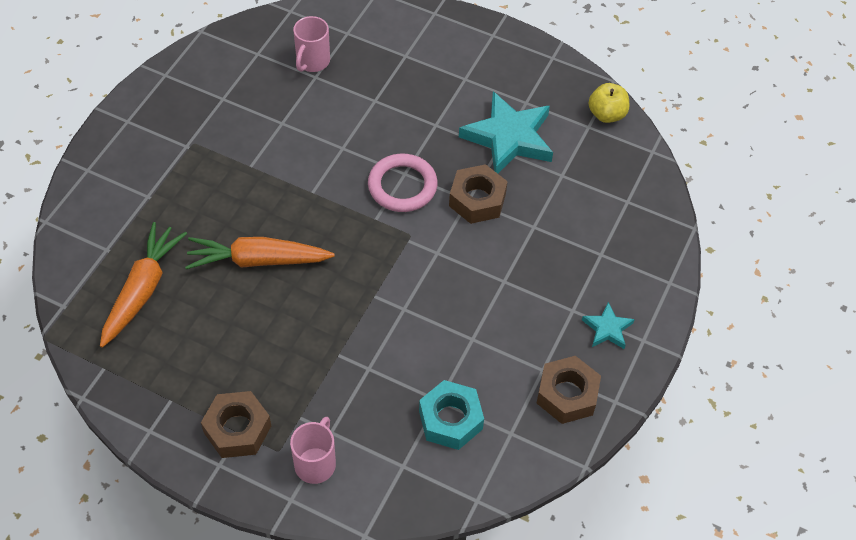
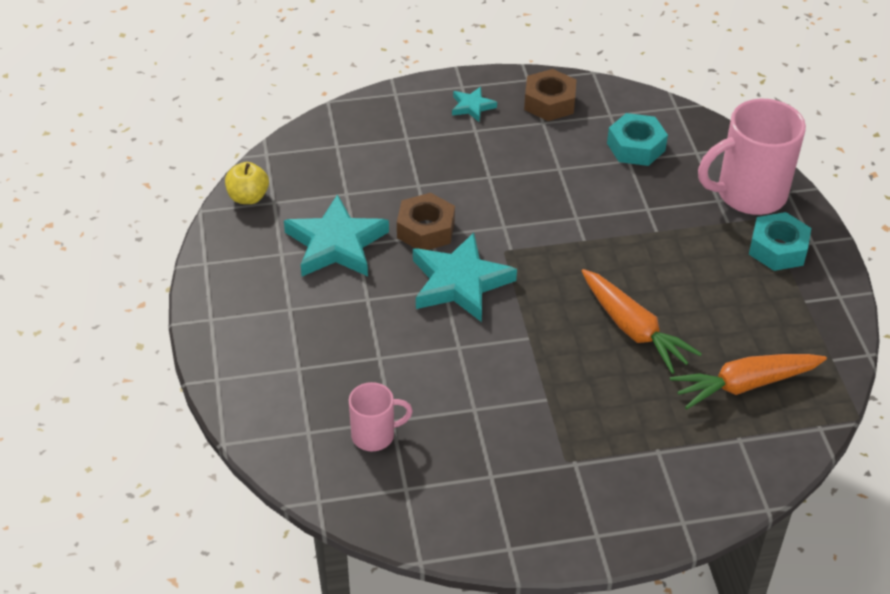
camera: 125 degrees left, 10 degrees down
brown nut [201,391,271,458] -> turquoise nut [749,212,811,271]
pink mug [290,417,336,484] -> pink mug [698,99,806,215], size x1.89
pink ring [368,154,438,212] -> turquoise star [413,233,517,322]

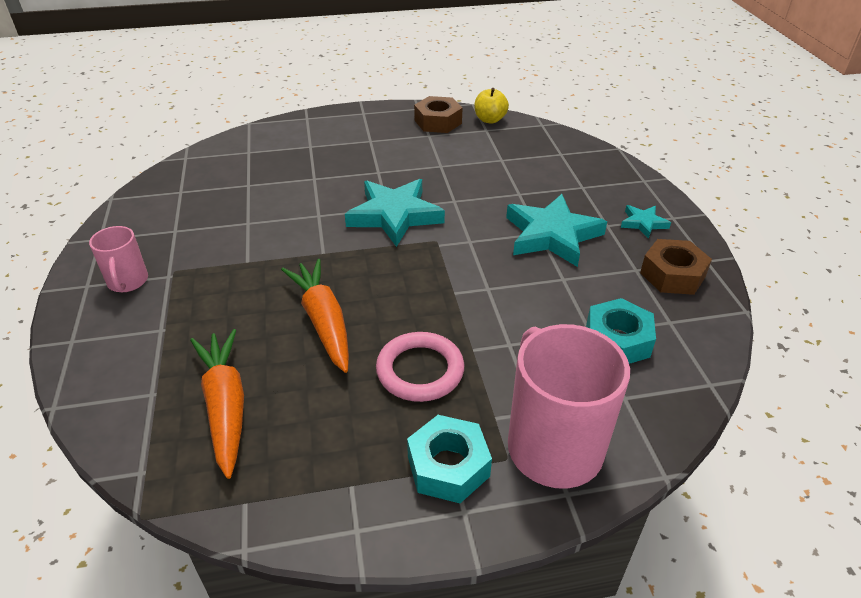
camera: 90 degrees right, 5 degrees down
turquoise star [284,194,389,276] -> turquoise star moved to [506,194,607,267]
pink mug [349,382,413,451] -> pink mug moved to [89,226,148,292]
brown nut [397,193,455,250] -> brown nut moved to [414,96,462,133]
orange carrot [582,269,702,374] -> orange carrot turned 105 degrees clockwise [281,259,349,373]
none -> pink ring [376,332,464,402]

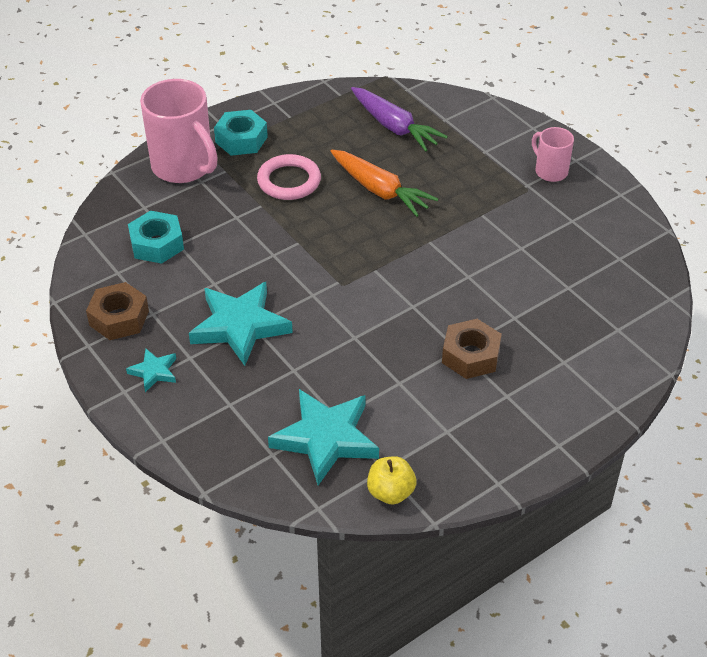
camera: 155 degrees right, 5 degrees up
orange carrot [190,329,244,479] -> purple carrot [351,87,448,152]
turquoise star [345,179,445,247] -> turquoise star moved to [268,389,379,485]
brown nut [414,96,462,133] -> brown nut moved to [442,319,502,379]

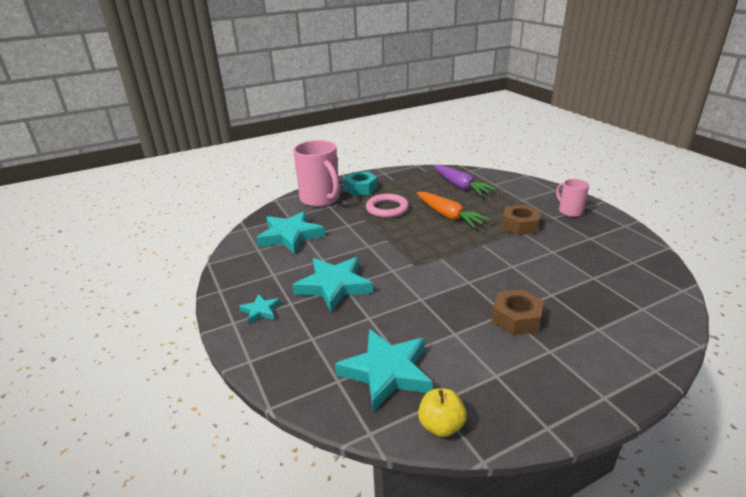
camera: 10 degrees right, 15 degrees down
brown nut [86,282,149,340] -> brown nut moved to [502,204,540,235]
turquoise nut [128,211,184,264] -> turquoise star [256,211,325,254]

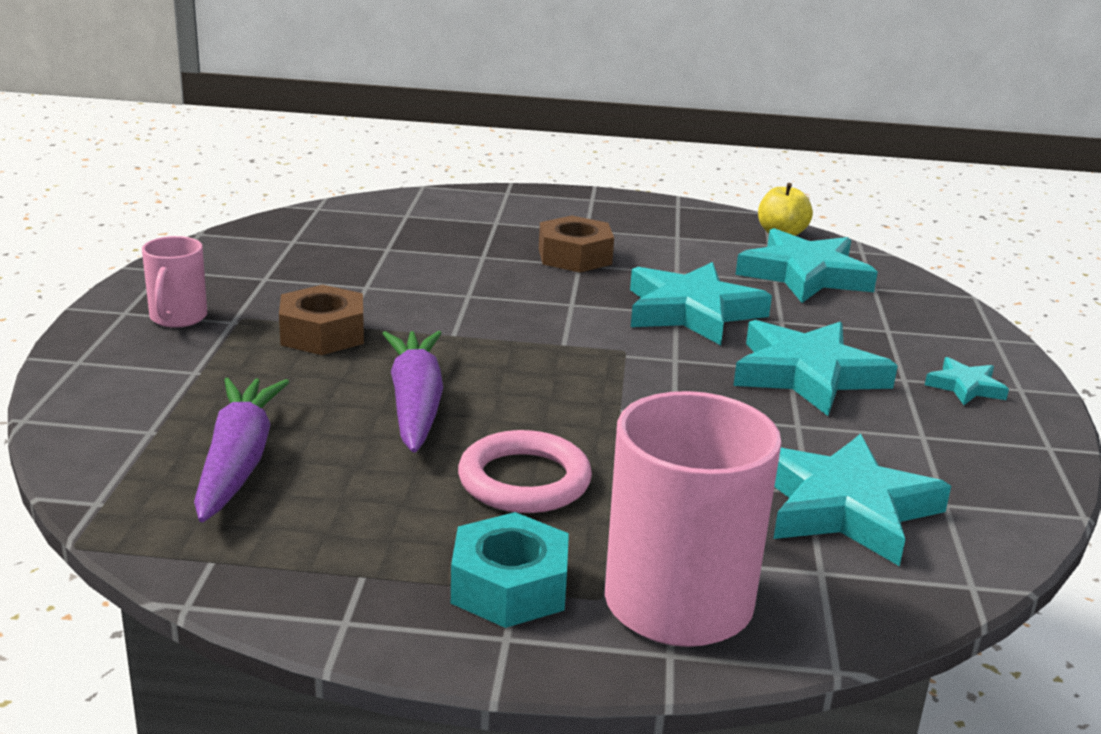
camera: 150 degrees left, 5 degrees down
orange carrot [417,192,490,228] -> purple carrot [382,331,443,453]
none -> turquoise star [630,262,772,345]

